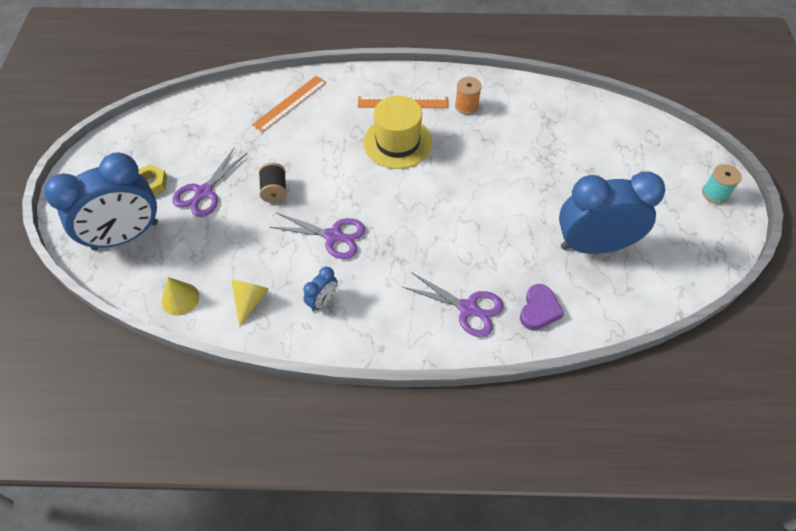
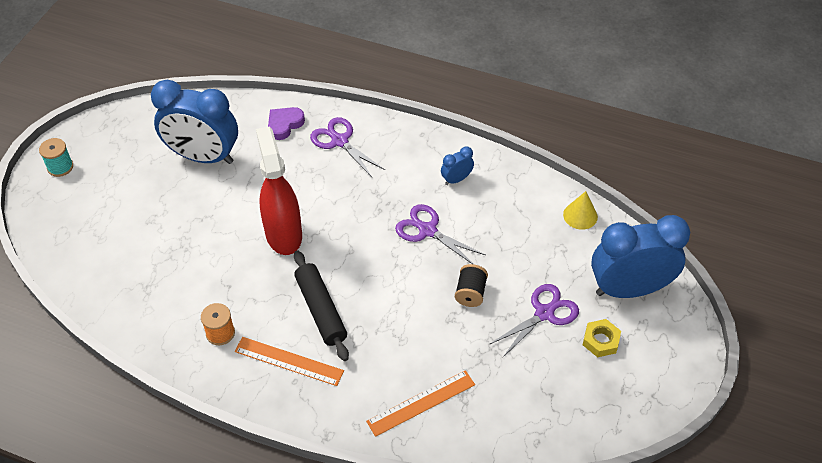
camera: 160 degrees left, 5 degrees down
yellow cone [232,280,269,327] -> none
yellow hat [363,96,432,169] -> black rolling pin [294,250,349,361]
none -> red spray bottle [256,127,302,255]

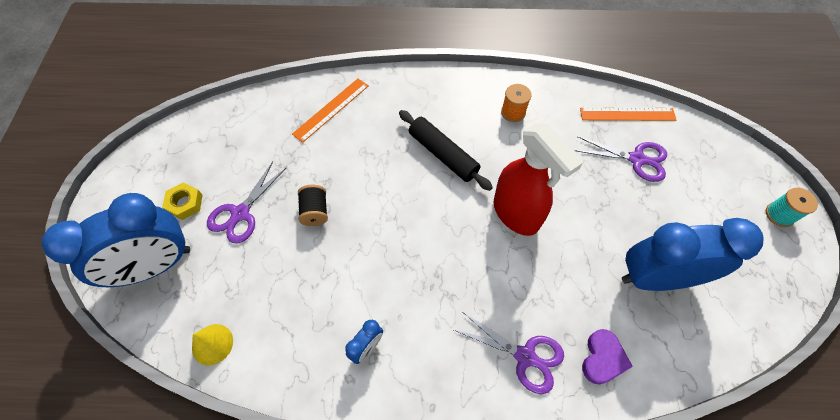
camera: 160 degrees right, 10 degrees up
orange ruler [235,337,344,386] -> orange ruler moved to [580,107,676,121]
purple scissors [395,204,485,264] -> purple scissors moved to [575,137,667,182]

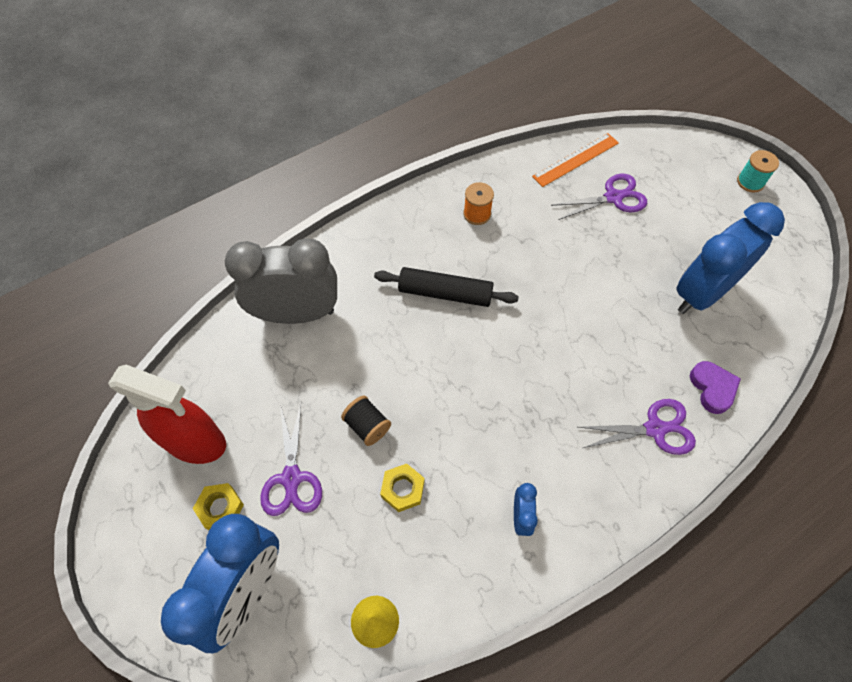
camera: 35 degrees left, 0 degrees up
orange ruler [292,79,369,143] -> grey clock [225,238,337,324]
red spray bottle [494,123,583,236] -> red spray bottle moved to [108,365,226,464]
none -> yellow nut [380,463,424,512]

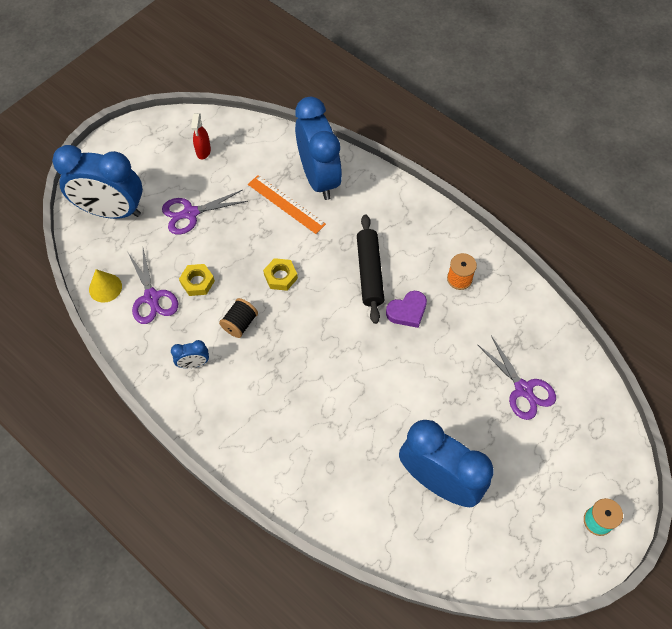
camera: 75 degrees right, 0 degrees up
red spray bottle [108,365,226,464] -> red spray bottle [191,113,211,159], size x0.47
yellow nut [193,483,244,530] -> yellow nut moved to [263,258,298,291]
grey clock [225,238,337,324] -> blue clock [295,97,342,200]
black spool [341,396,391,446] -> black spool moved to [219,298,258,338]
orange ruler [532,133,619,187] -> orange ruler moved to [248,175,326,234]
purple scissors [579,399,696,455] -> purple scissors moved to [128,249,178,324]
purple heart [690,361,741,414] -> purple heart moved to [386,291,427,328]

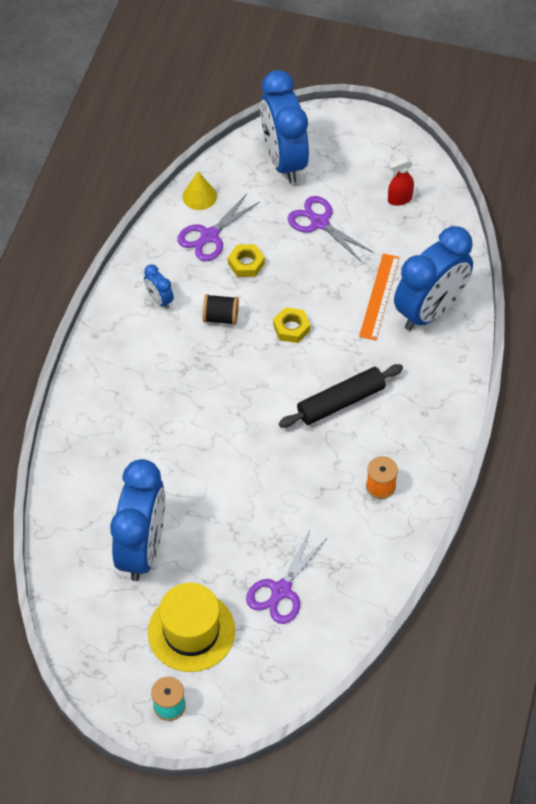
camera: 65 degrees right, 5 degrees down
purple heart [386,291,427,328] -> none
none -> yellow hat [148,583,235,672]

